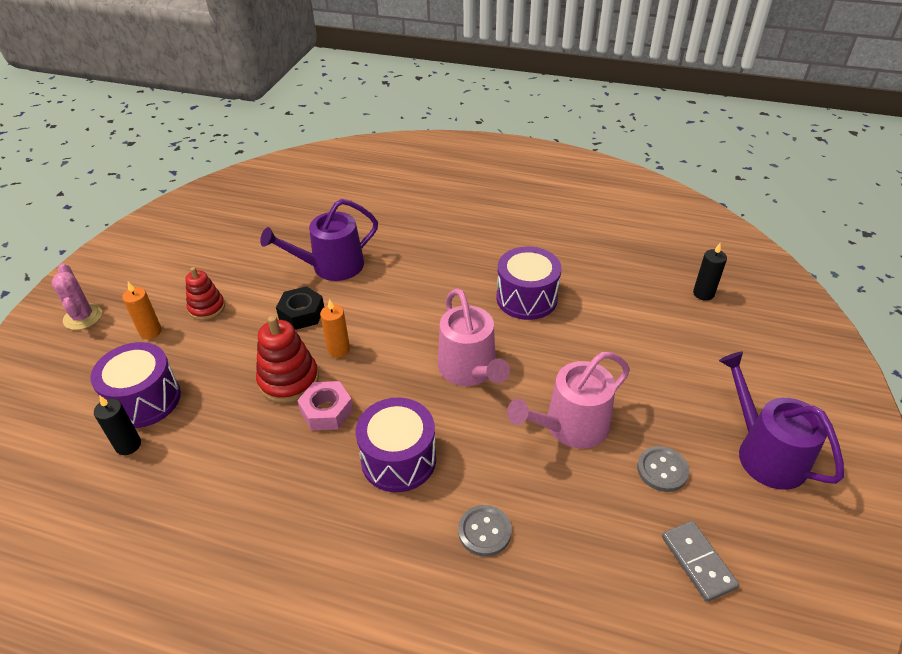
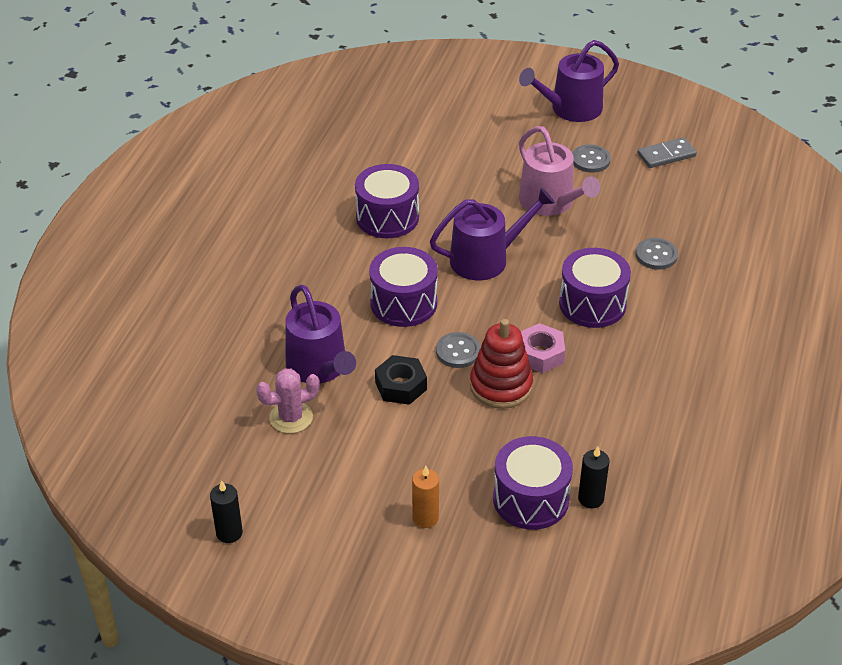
camera: 90 degrees left, 0 degrees up
pink cactus [51,264,102,330] -> pink cactus moved to [256,369,320,433]
red stacking toy [185,267,225,320] -> none
orange candle [320,299,350,358] -> grey button [436,332,481,368]
pink watering can [438,288,510,386] -> purple watering can [430,188,555,280]
black candle [693,243,727,301] -> black candle moved to [210,480,243,543]
none -> purple drum [369,247,438,327]

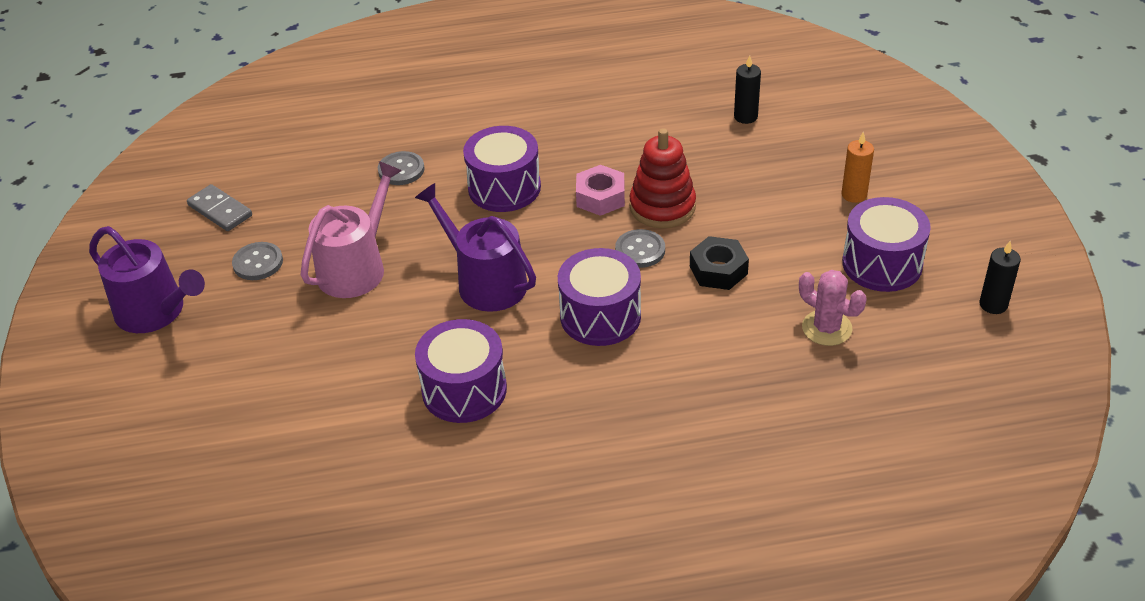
camera: 115 degrees left, 0 degrees up
purple watering can [285,285,356,383] -> none
purple drum [493,436,573,530] -> purple drum moved to [842,197,931,292]

